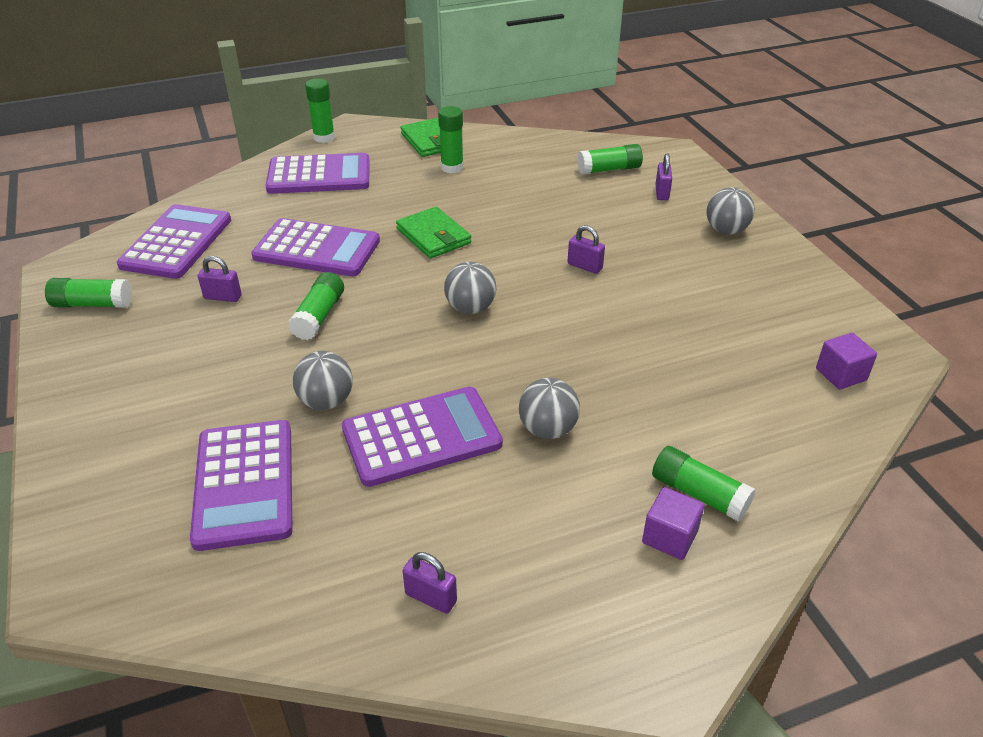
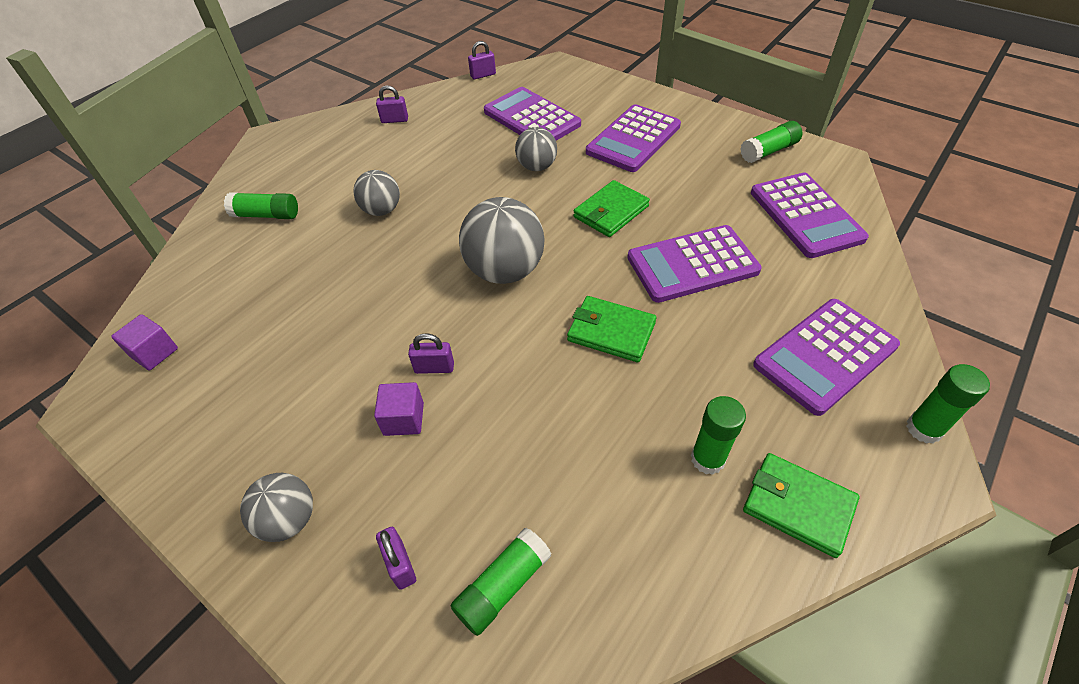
camera: 150 degrees right, 10 degrees up
purple padlock [198,256,242,302] -> purple padlock moved to [468,41,496,80]
green glue stick [288,272,344,340] -> green wallet [573,180,650,237]
purple calculator [342,387,503,487] -> purple calculator moved to [586,104,681,172]
grey ball [444,262,496,314] -> grey ball [459,197,545,284], size x1.68
purple cube [642,487,704,560] -> purple cube moved to [374,382,424,436]

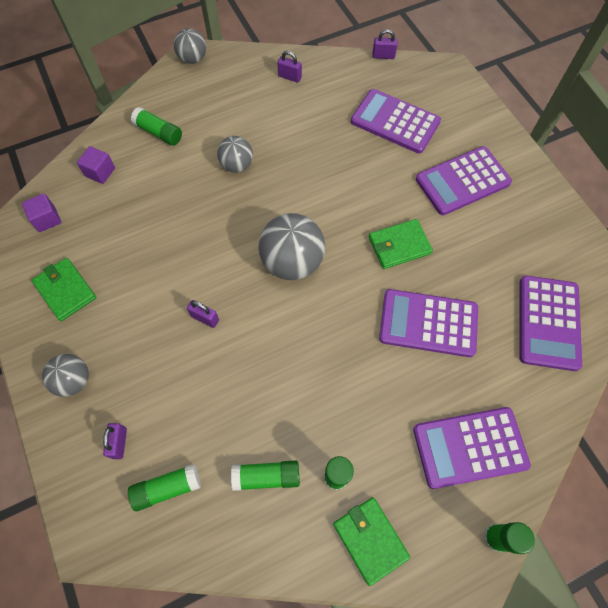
camera: 25 degrees right, 15 degrees up
purple cube [374,382,424,436] -> purple cube moved to [77,146,115,184]
purple calculator [484,87,581,141] -> purple calculator turned 45 degrees counterclockwise [351,89,441,154]
grey ball [515,127,557,171] -> grey ball moved to [174,28,206,64]
green wallet [567,296,656,362] -> green wallet moved to [31,258,96,321]
green glue stick [740,121,803,163] -> green glue stick moved to [231,460,300,491]

